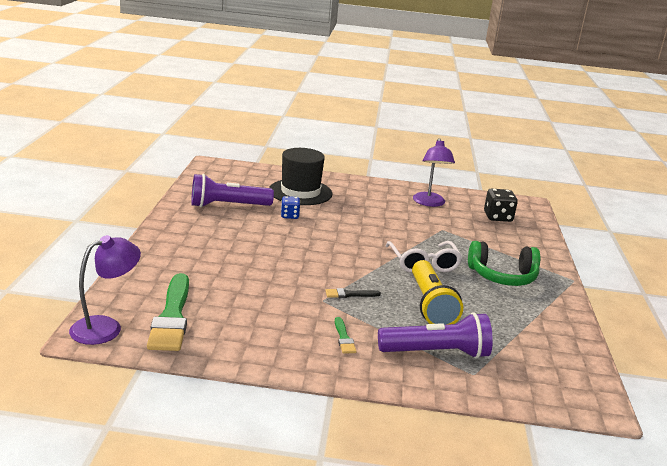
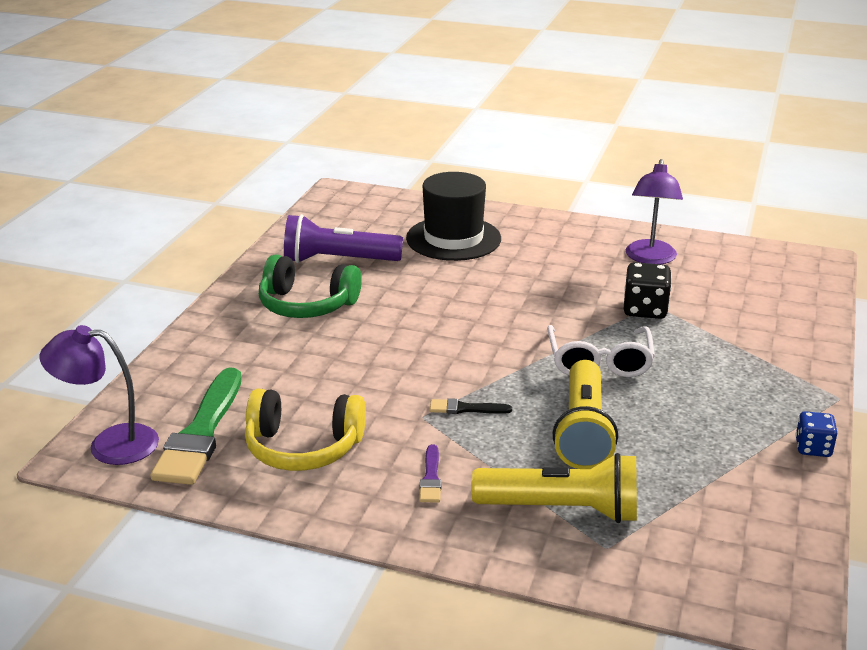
camera: 15 degrees right, 5 degrees up
purple lamp [69,235,141,345] -> purple lamp turned 150 degrees counterclockwise [40,325,159,465]
blue dice [281,196,300,219] -> blue dice moved to [795,411,837,457]
green brush [335,317,357,354] -> purple brush [419,444,442,503]
purple flashlight [378,312,493,359] -> yellow flashlight [471,453,637,523]
green headphones [468,241,540,286] -> green headphones moved to [259,254,362,318]
black dice [484,189,518,222] -> black dice moved to [624,262,672,319]
none -> yellow headphones [245,389,366,471]

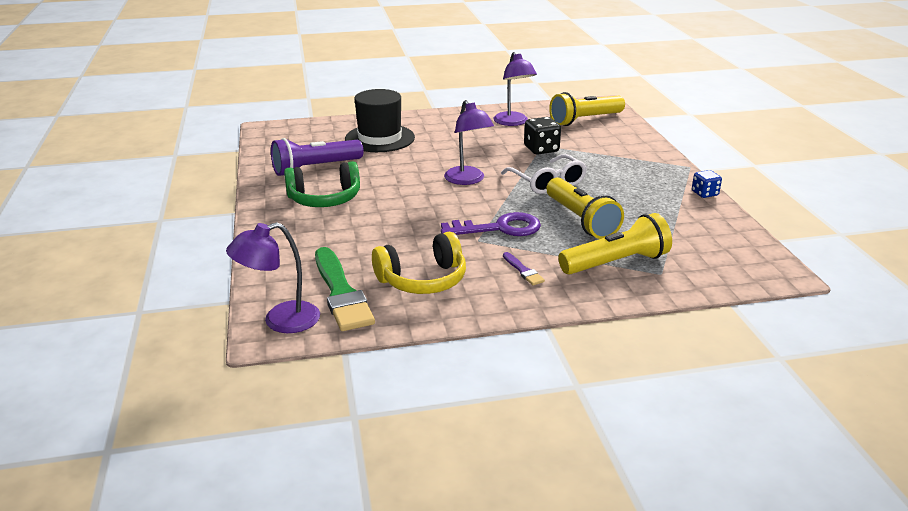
camera: 30 degrees left, 0 degrees up
black brush [430,398,512,414] -> purple key [441,212,541,236]
none -> purple lamp [444,100,494,185]
none -> yellow flashlight [549,92,625,126]

